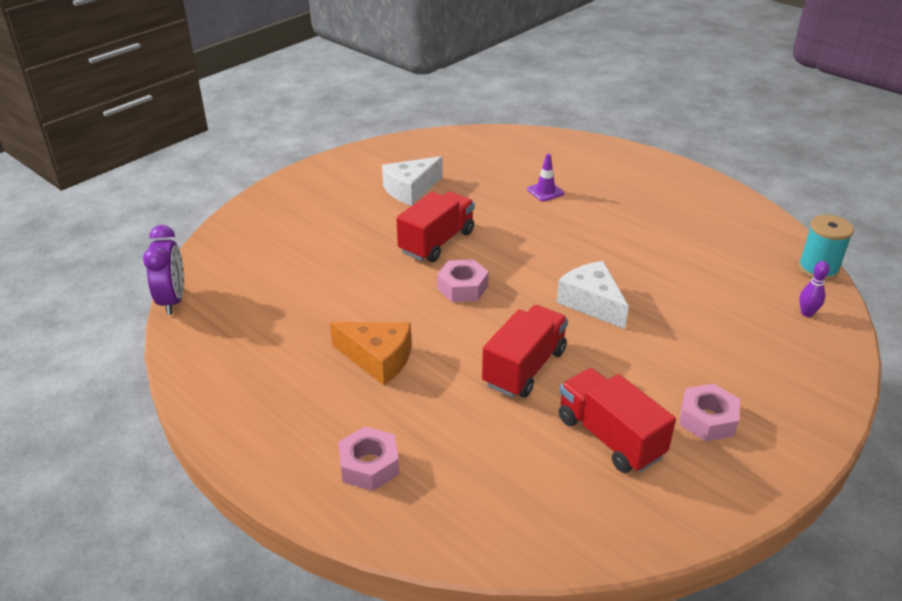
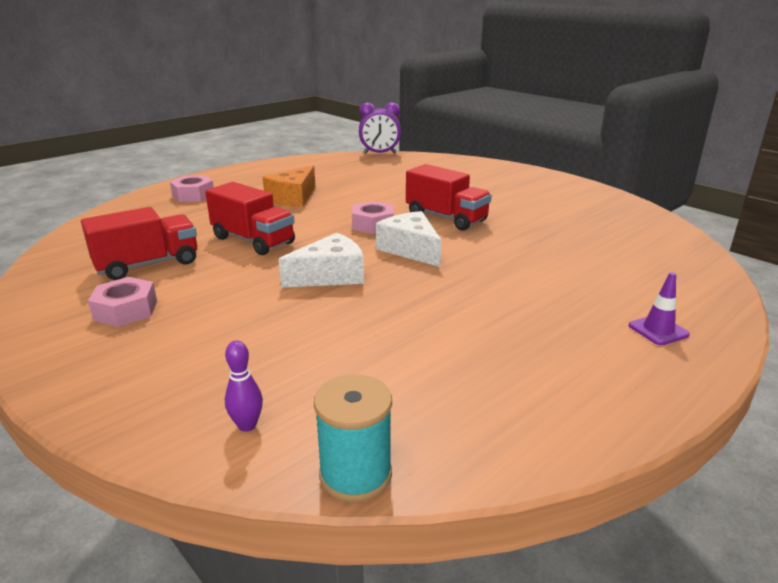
camera: 95 degrees right, 10 degrees down
white cheese [382,156,443,206] -> white cheese moved to [376,211,442,267]
purple traffic cone [527,153,564,201] -> purple traffic cone moved to [628,272,690,345]

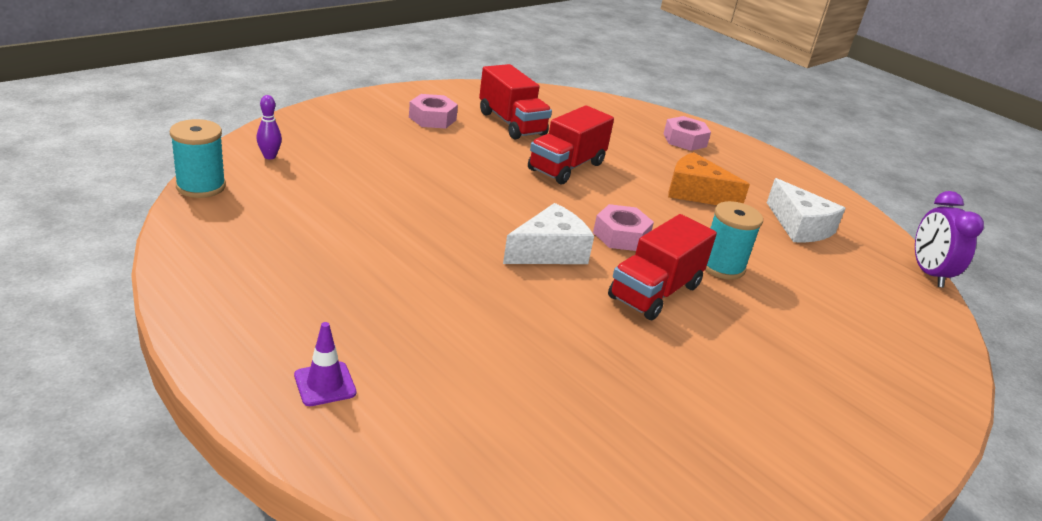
camera: 85 degrees right, 5 degrees up
white cheese [278,233,364,288] -> white cheese moved to [767,178,846,243]
none -> turquoise spool [705,201,763,280]

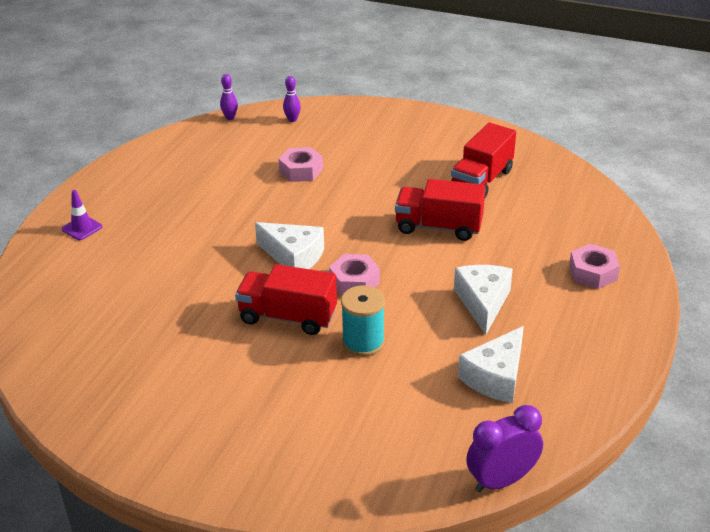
camera: 70 degrees right, 5 degrees up
turquoise spool [170,119,226,198] -> purple bowling pin [220,74,238,120]
pink nut [409,94,458,128] -> pink nut moved to [279,147,323,182]
orange cheese [668,152,750,205] -> white cheese [454,265,513,335]

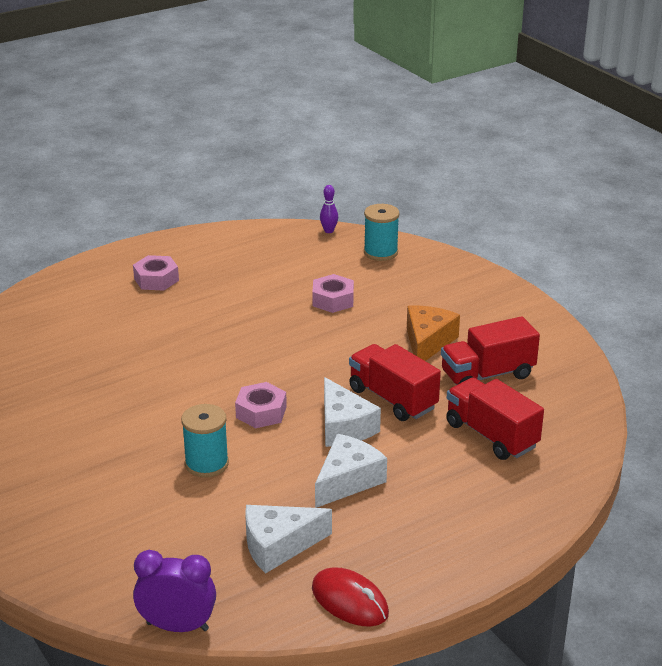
camera: 35 degrees right, 5 degrees down
purple traffic cone [62,190,102,240] -> none
red truck [235,264,337,335] -> red truck moved to [446,377,544,460]
white cheese [255,222,324,269] -> white cheese moved to [324,377,381,447]
purple bowling pin [283,76,301,122] -> turquoise spool [364,204,400,261]
pink nut [569,244,620,289] -> pink nut moved to [133,255,179,290]
none -> red mouse [312,568,389,627]
none -> orange cheese [407,306,460,361]

